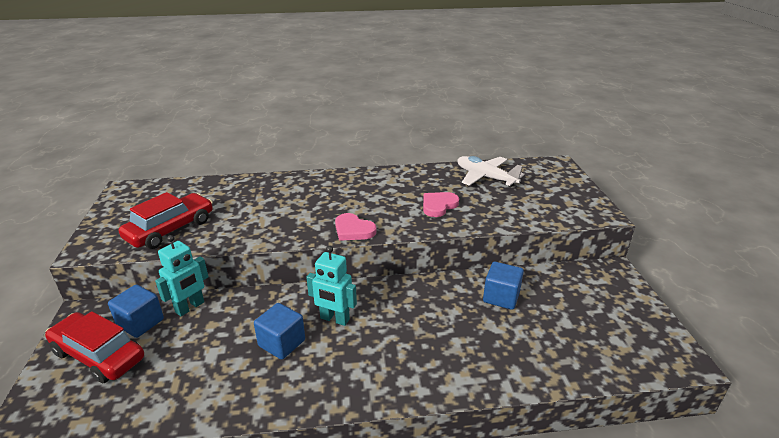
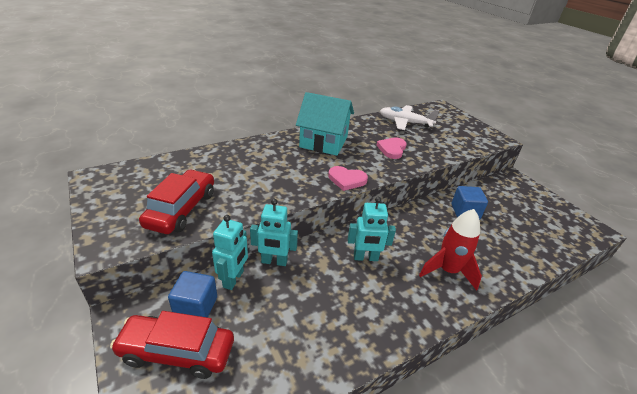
camera: 25 degrees left, 5 degrees up
blue cube [254,303,305,360] -> none
none -> turquoise robot [250,199,298,266]
none -> turquoise house [296,92,354,156]
none -> red rocket [419,209,482,291]

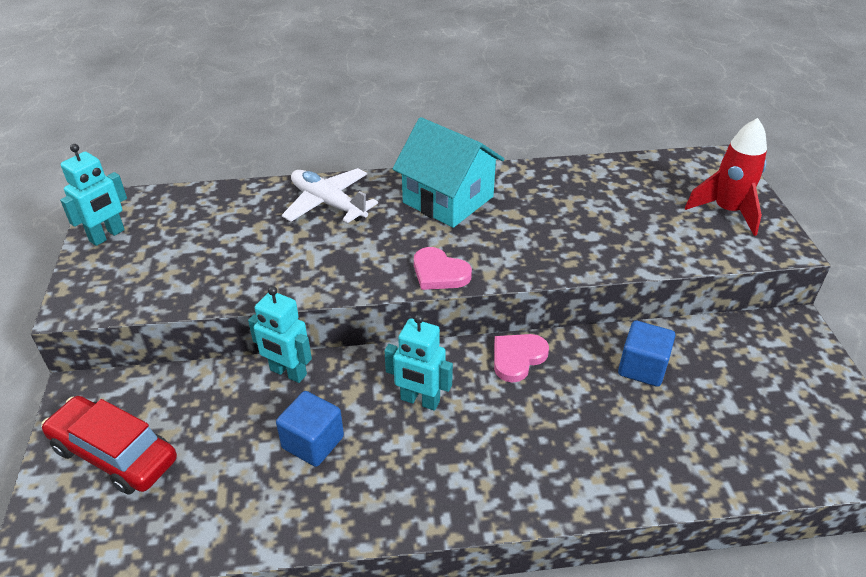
camera: 25 degrees right, 5 degrees up
red car [139,169,214,234] -> none
blue cube [168,271,217,318] -> blue cube moved to [276,391,344,467]
turquoise robot [212,215,248,290] -> turquoise robot moved to [60,144,127,246]
pink heart [376,137,407,159] -> pink heart moved to [494,334,549,382]
white plane [380,105,439,130] -> white plane moved to [282,168,378,223]
red rocket [419,209,482,291] -> red rocket moved to [685,118,767,236]

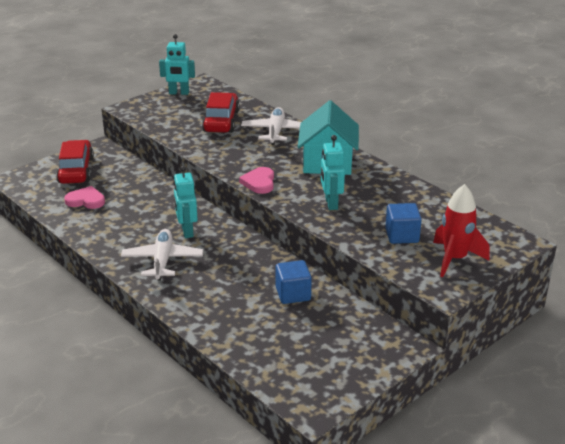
camera: 55 degrees right, 10 degrees down
turquoise robot [248,286,312,383] -> turquoise robot moved to [321,135,345,210]
blue cube [276,391,344,467] -> blue cube moved to [385,203,422,244]
pink heart [494,334,549,382] -> pink heart moved to [64,186,105,209]
none -> white plane [121,229,203,281]
none -> red car [202,92,240,133]

